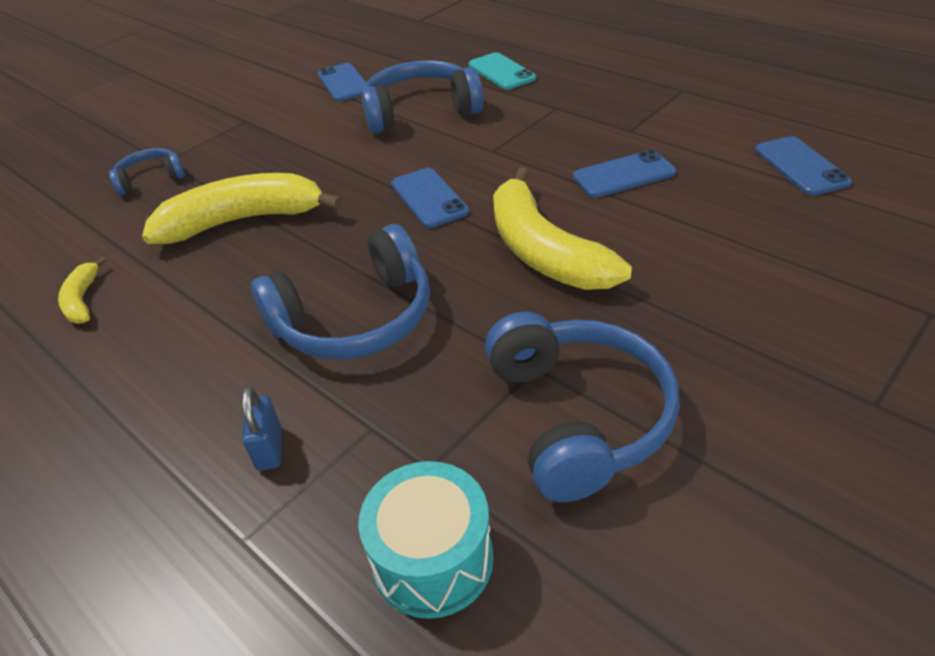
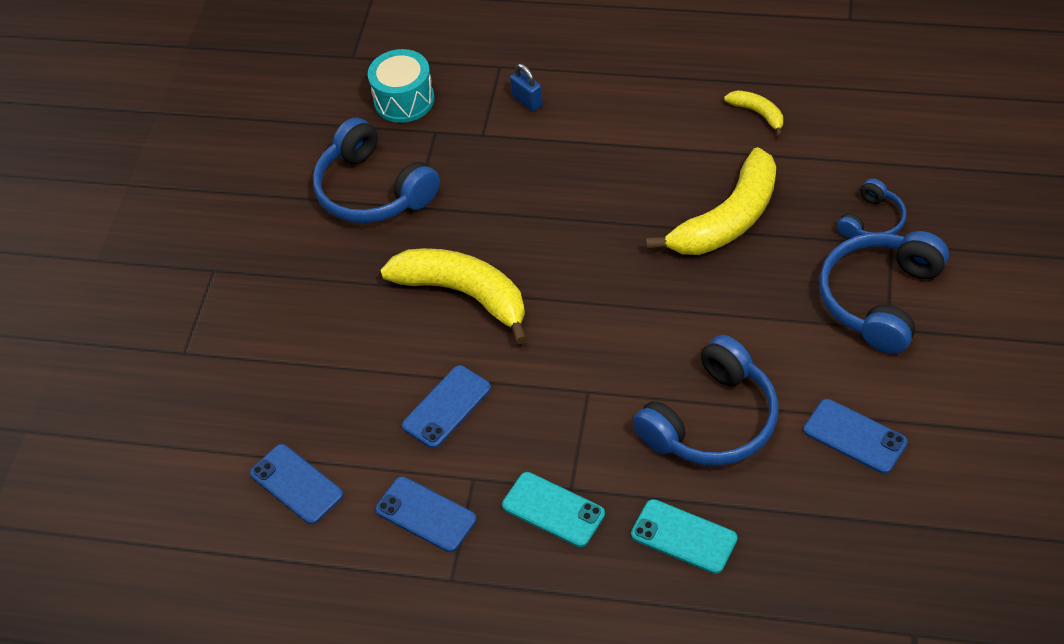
camera: 150 degrees right, 10 degrees up
blue headphones [251,224,430,359] -> blue headphones moved to [819,231,949,354]
blue phone [391,168,469,228] -> blue phone moved to [375,476,477,552]
none -> turquoise phone [502,472,605,547]

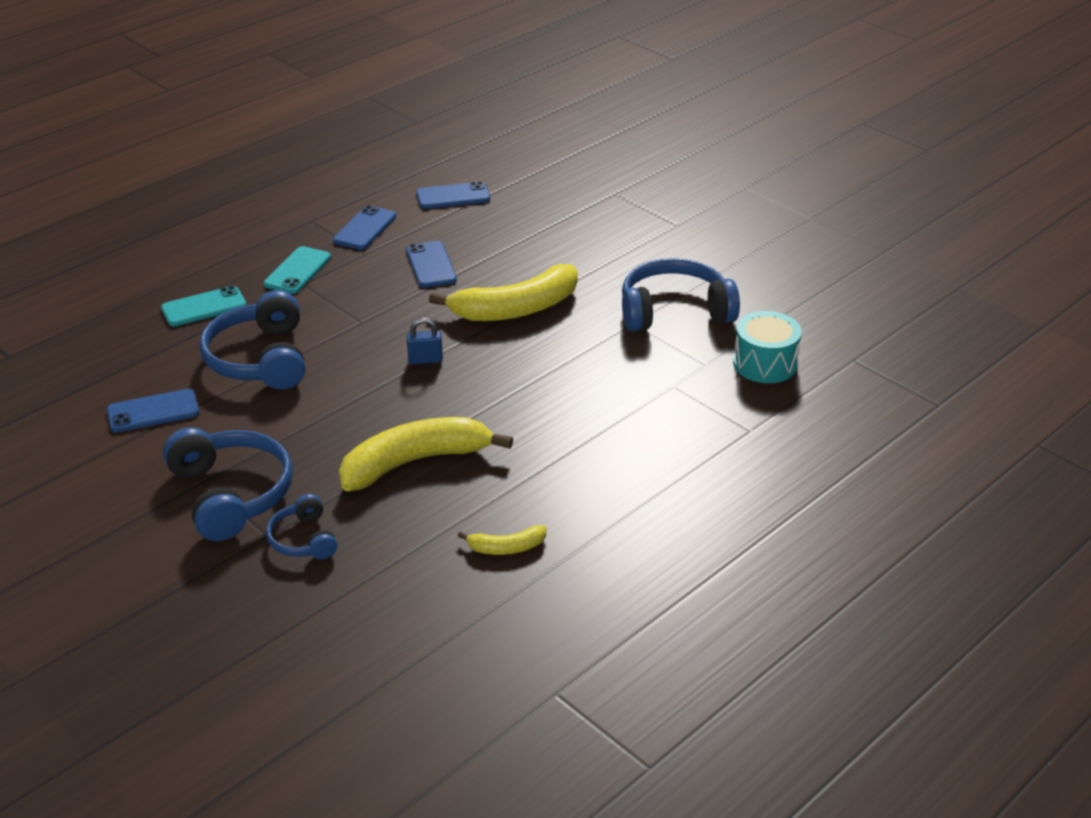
camera: 120 degrees right, 15 degrees down
blue phone [375,476,477,552] -> blue phone turned 45 degrees counterclockwise [333,205,396,250]
turquoise phone [502,472,605,547] -> turquoise phone turned 45 degrees counterclockwise [264,246,331,294]
blue padlock [510,64,543,111] -> blue padlock moved to [407,318,443,364]
yellow banana [646,147,776,255] -> yellow banana turned 75 degrees clockwise [339,417,513,491]

